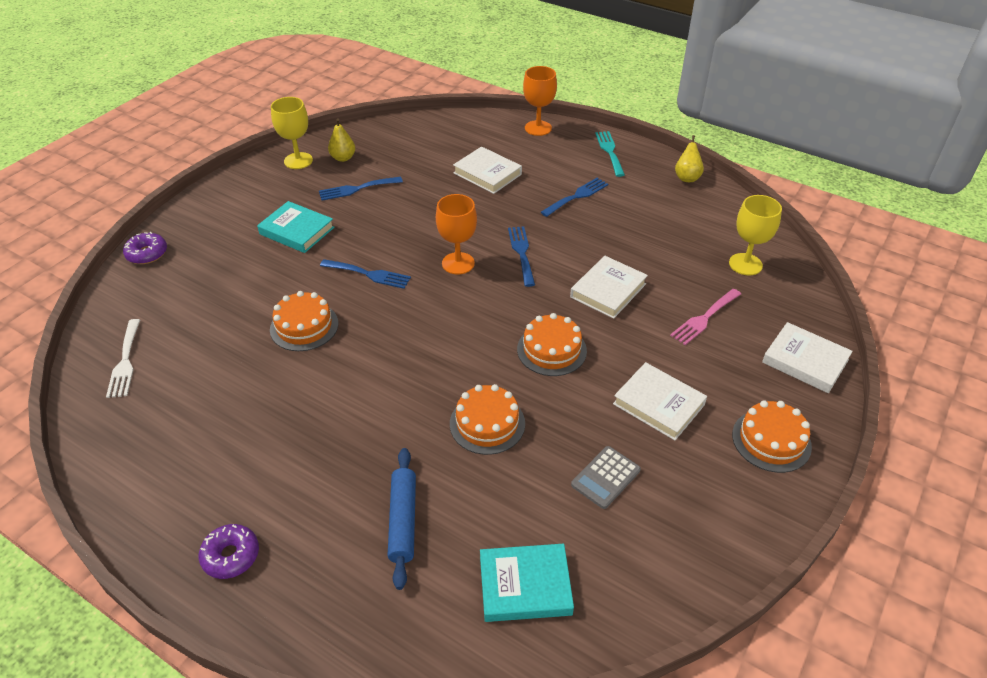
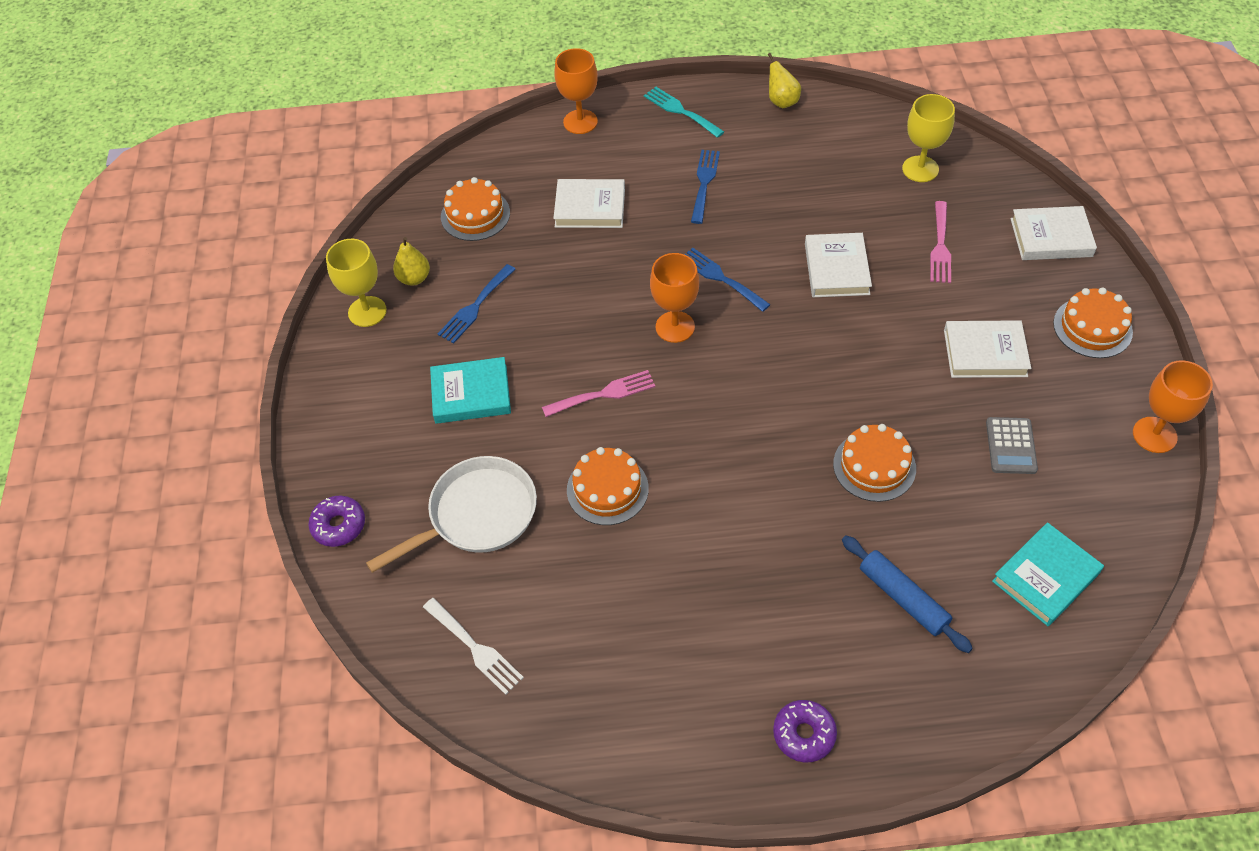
camera: 35 degrees left, 10 degrees up
blue fork [320,259,411,289] -> pink fork [542,370,655,417]
orange cake [517,313,587,376] -> orange cake moved to [441,177,510,241]
none -> white pan [366,456,537,573]
none -> orange goblet [1133,360,1213,453]

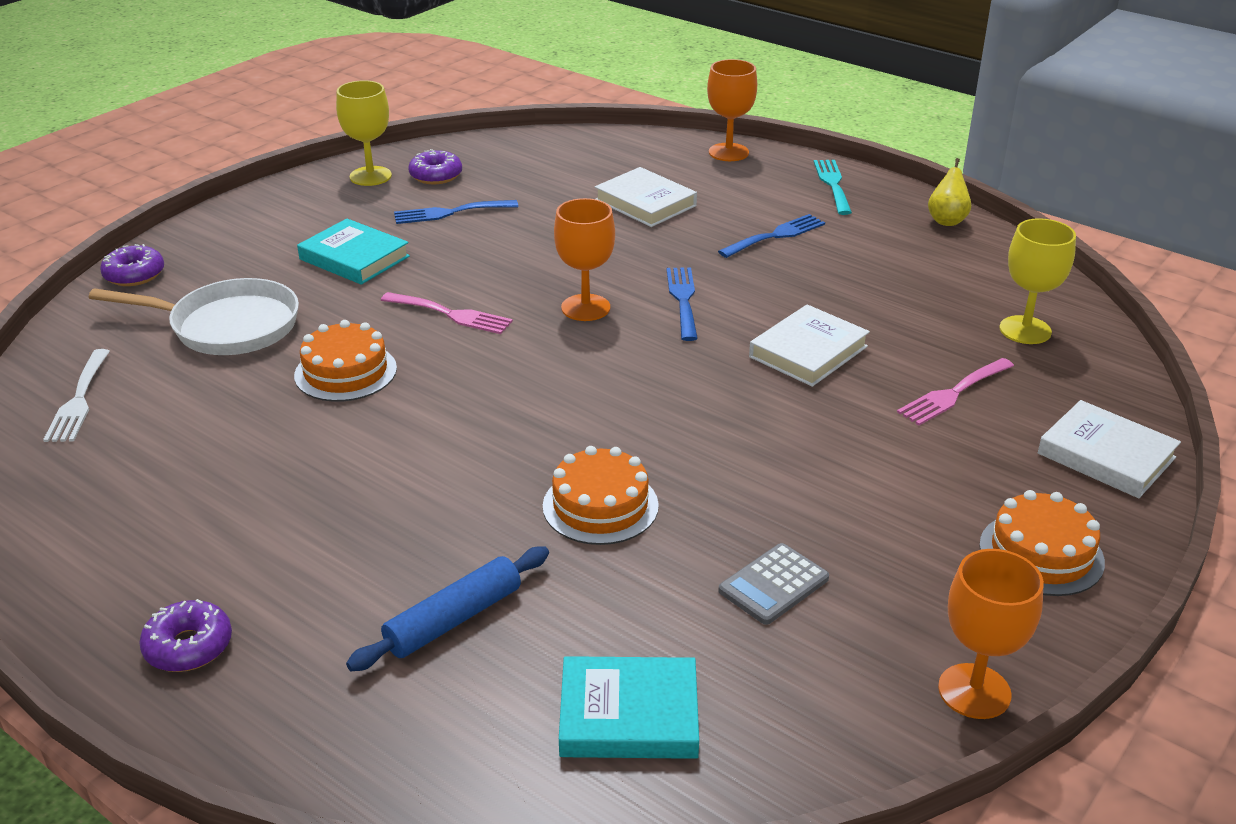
camera: 40 degrees right, 20 degrees down
yellow pear [393,237,430,286] -> purple donut [408,149,462,184]
orange cake [441,177,510,241] -> none
blue rolling pin [842,535,973,653] -> blue rolling pin turned 45 degrees clockwise [346,546,549,671]
white book [944,320,1031,378] -> none

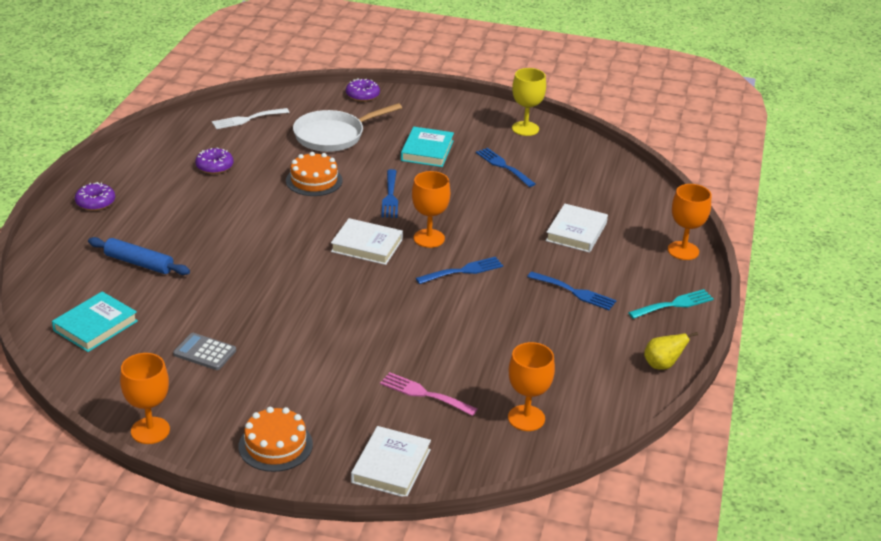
camera: 65 degrees right, 0 degrees up
white pan [88,278,299,355] -> white pan turned 75 degrees clockwise [293,103,402,152]
pink fork [381,292,513,334] -> blue fork [381,169,398,218]
purple donut [408,149,462,184] -> purple donut moved to [195,147,233,174]
orange cake [543,446,659,545] -> none
turquoise book [559,656,699,759] -> turquoise book turned 60 degrees clockwise [52,291,138,352]
white book [749,304,870,387] -> white book moved to [331,218,403,265]
yellow goblet [999,218,1076,344] -> orange goblet [508,342,555,431]

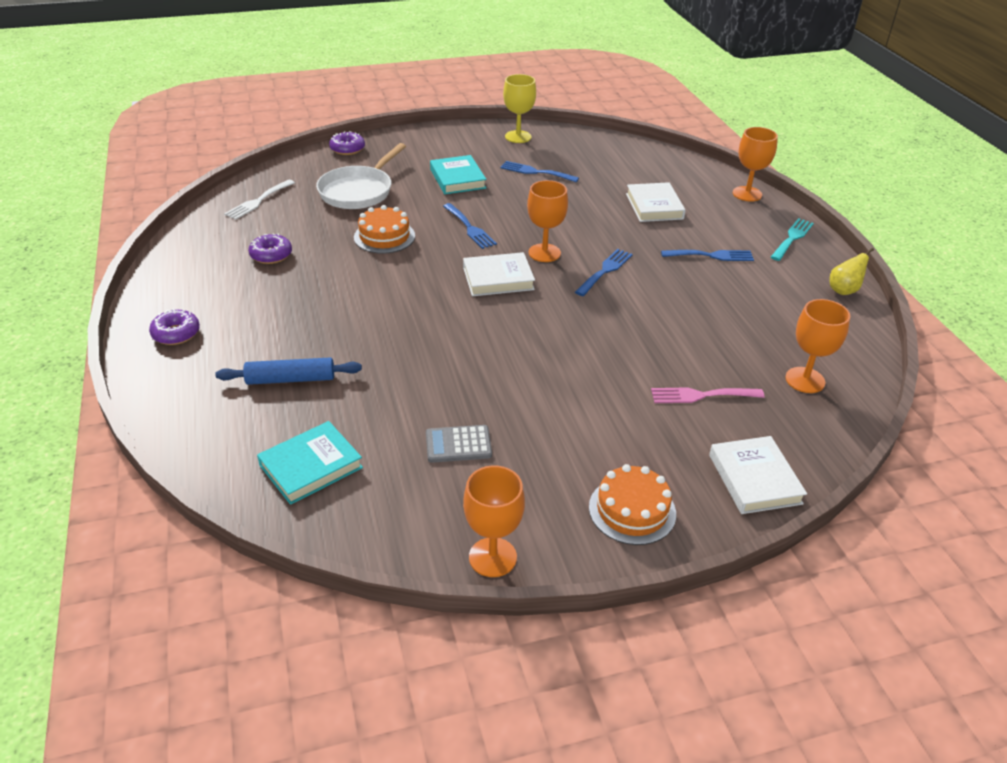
camera: 30 degrees left, 5 degrees up
turquoise book [52,291,138,352] -> turquoise book turned 45 degrees clockwise [257,421,363,505]

